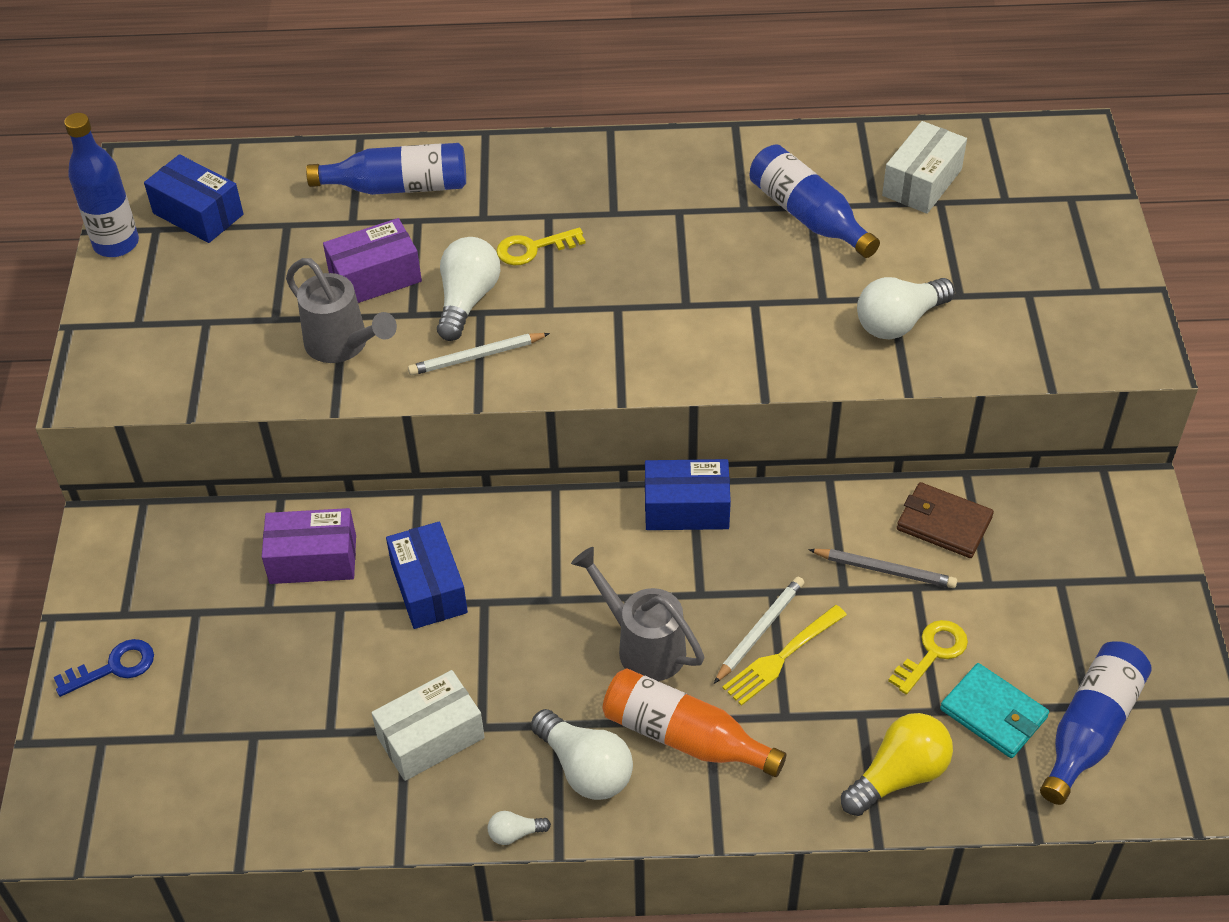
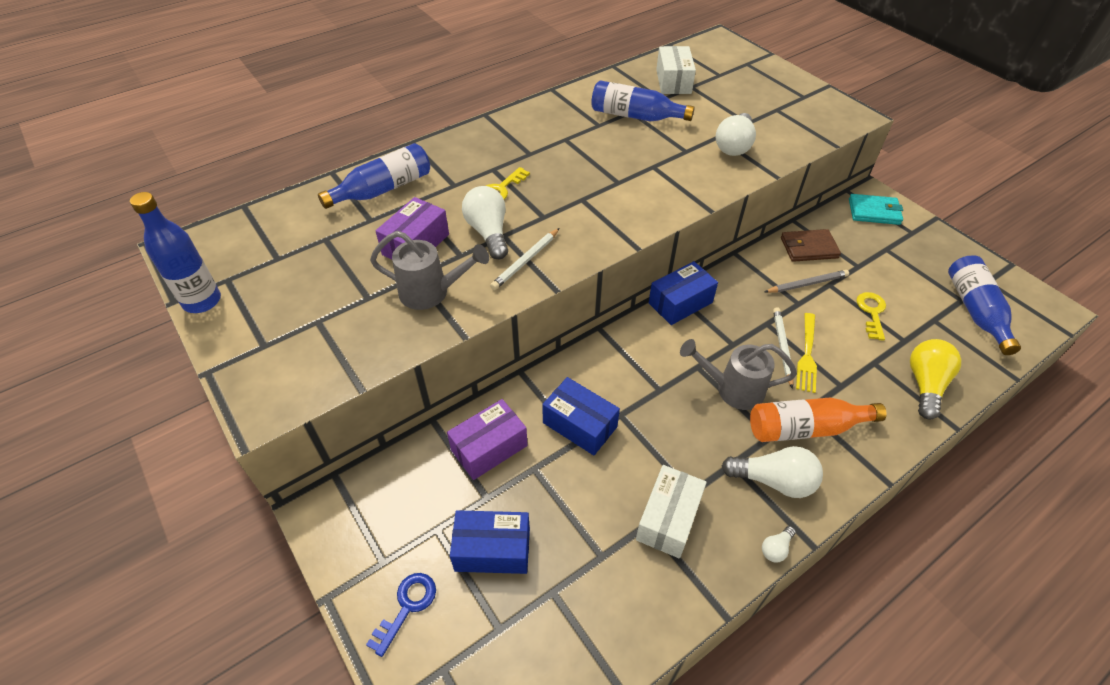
camera: 35 degrees left, 0 degrees up
blue box [144,154,243,243] -> blue box moved to [450,510,530,574]
turquoise wallet [940,663,1049,758] -> turquoise wallet moved to [849,194,903,225]

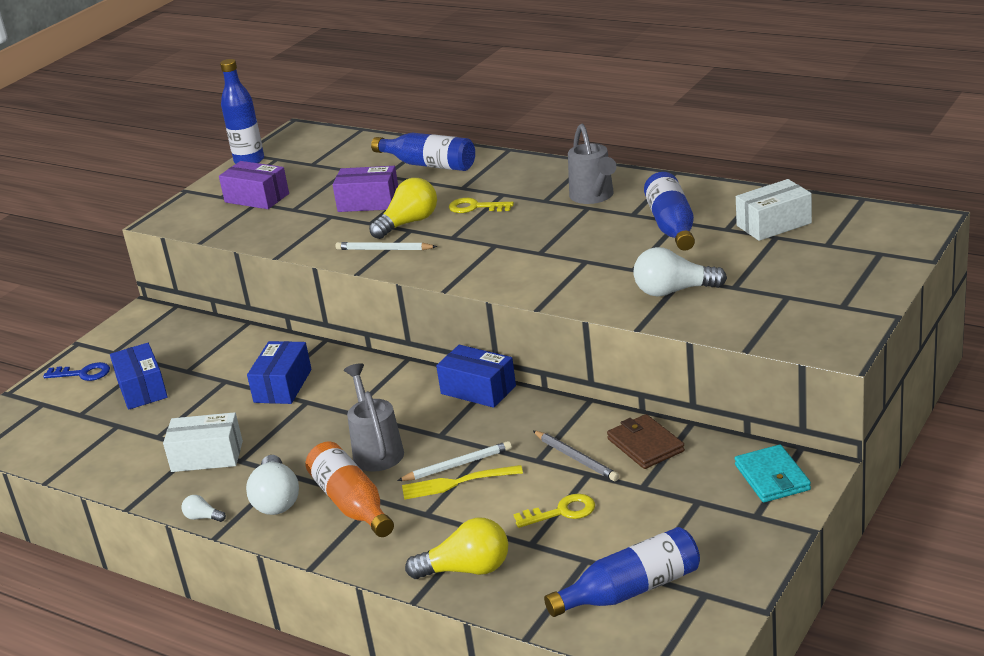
camera: 70 degrees right, 20 degrees down
grey watering can [370,231,489,310] -> grey watering can moved to [568,124,617,204]
purple box [447,399,528,480] -> purple box moved to [219,161,289,209]
white light bulb [462,186,508,259] -> yellow light bulb [369,178,437,239]

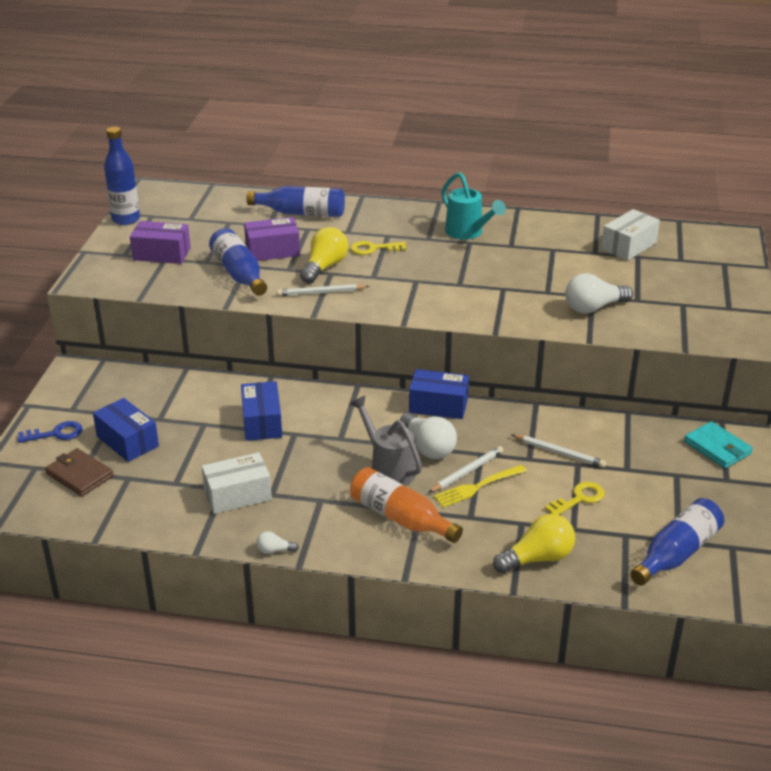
camera: 25 degrees left, 5 degrees up
white light bulb [246,455,299,515] -> white light bulb moved to [400,413,457,459]
grey pencil [533,431,619,481] -> white pencil [512,434,606,468]
grey watering can [568,124,617,204] -> turquoise watering can [441,172,506,240]
brown wallet [607,414,685,469] -> brown wallet moved to [45,448,114,497]
blue bottle [644,172,695,251] -> blue bottle moved to [209,228,267,296]

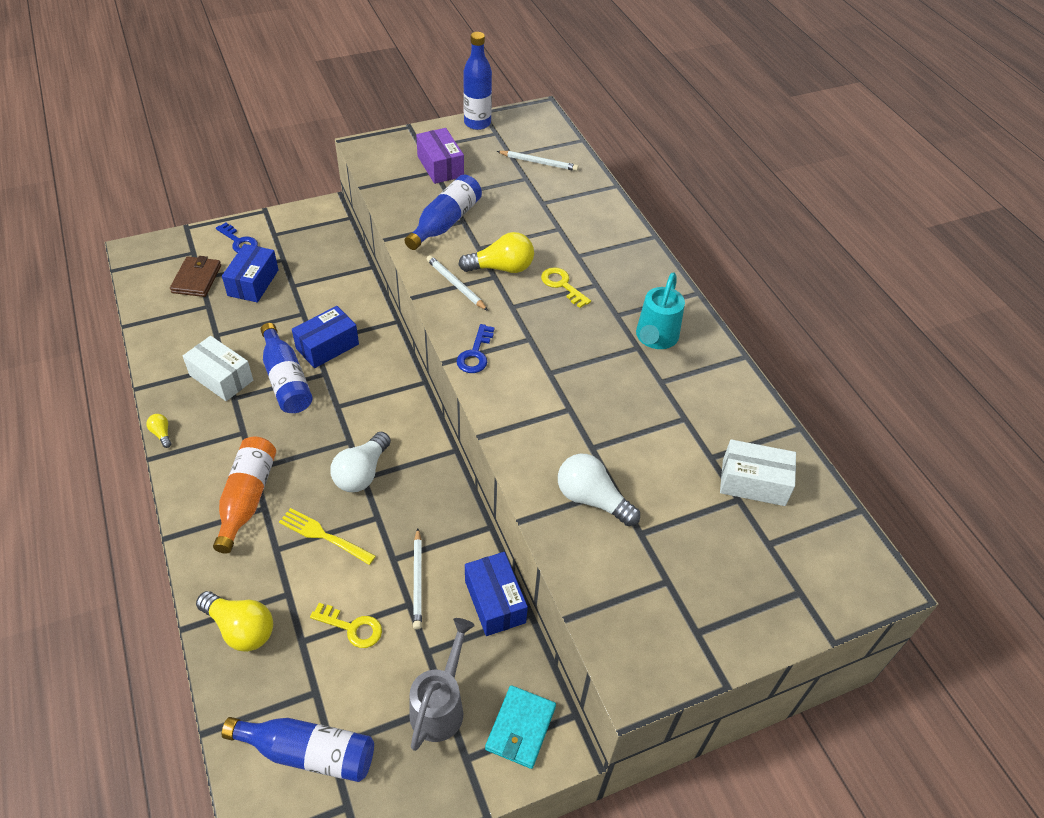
camera: 55 degrees right, 15 degrees up
purple box [244,217,300,261] -> none
blue bottle [247,186,345,217] -> blue bottle moved to [261,323,313,413]
white light bulb [256,531,299,554] -> yellow light bulb [146,414,171,448]
grey watering can [350,396,422,486] -> grey watering can moved to [409,618,475,751]
blue box [409,369,469,419] -> blue box moved to [465,552,528,636]
white pencil [428,446,504,493] -> white pencil moved to [497,151,579,171]
none -> blue key [457,324,495,373]

